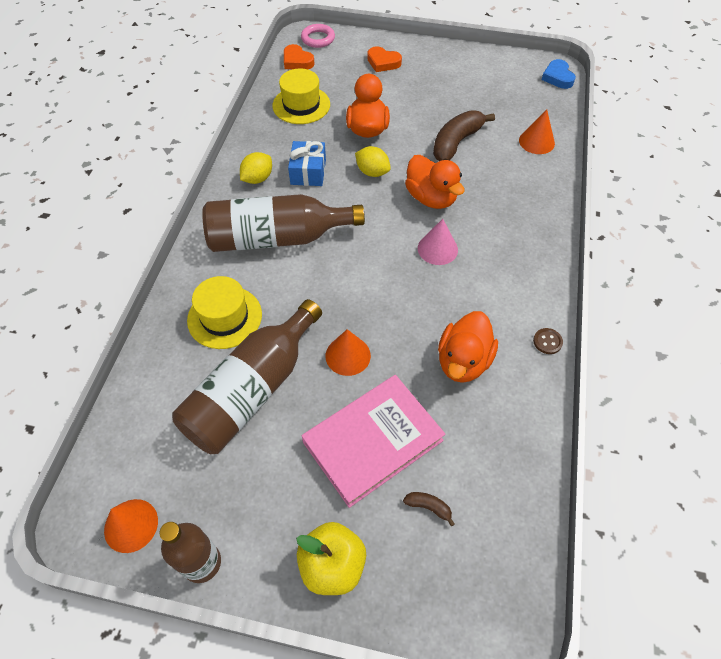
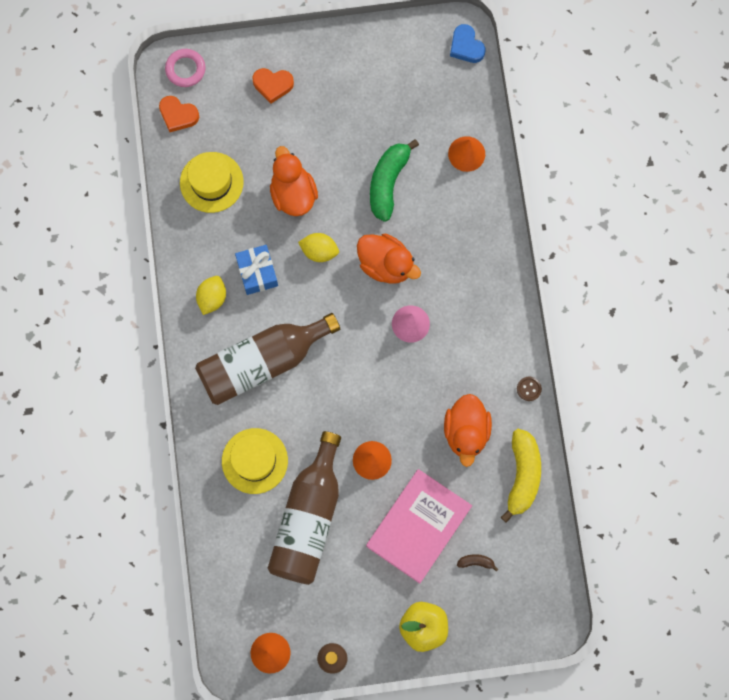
camera: 20 degrees left, 20 degrees up
brown banana [433,110,495,161] -> green banana [370,139,419,222]
none -> yellow banana [501,429,541,523]

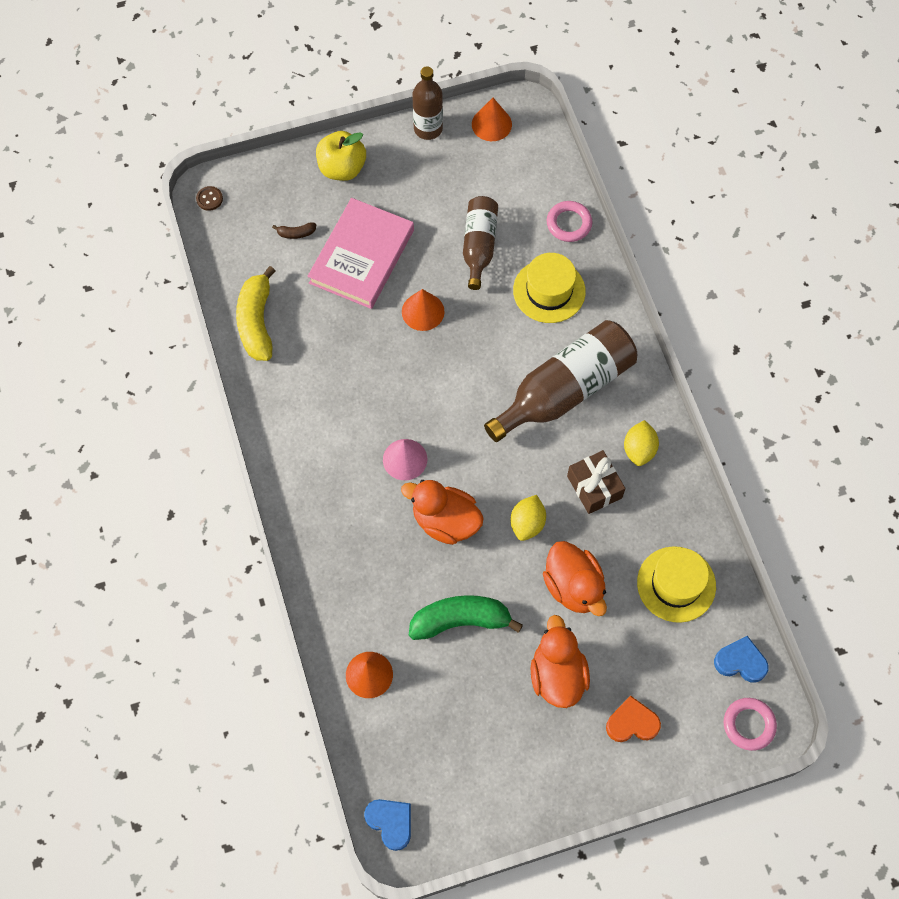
camera: 170 degrees right, 10 degrees down
orange heart [159,96,199,132] -> blue heart [714,636,769,683]
blue gift [235,245,278,295] -> brown gift [567,450,626,514]
brown bottle [268,431,341,585] -> brown bottle [463,196,498,290], size x0.60
yellow lemon [298,233,339,262] -> yellow lemon turned 75 degrees counterclockwise [510,495,546,541]
green banana [370,139,419,222] -> green banana turned 105 degrees counterclockwise [409,595,523,640]
orange duck [444,394,492,467] -> orange duck moved to [531,615,590,708]
brown button [517,377,542,401] -> brown button moved to [196,186,223,211]
none -> pink ring [547,201,592,242]

